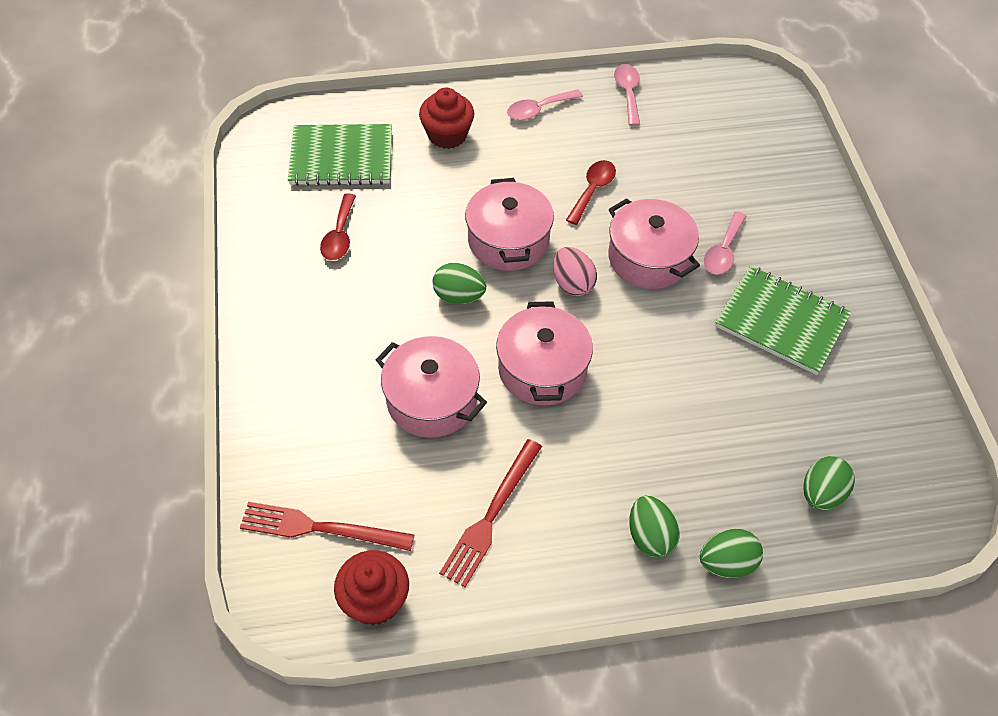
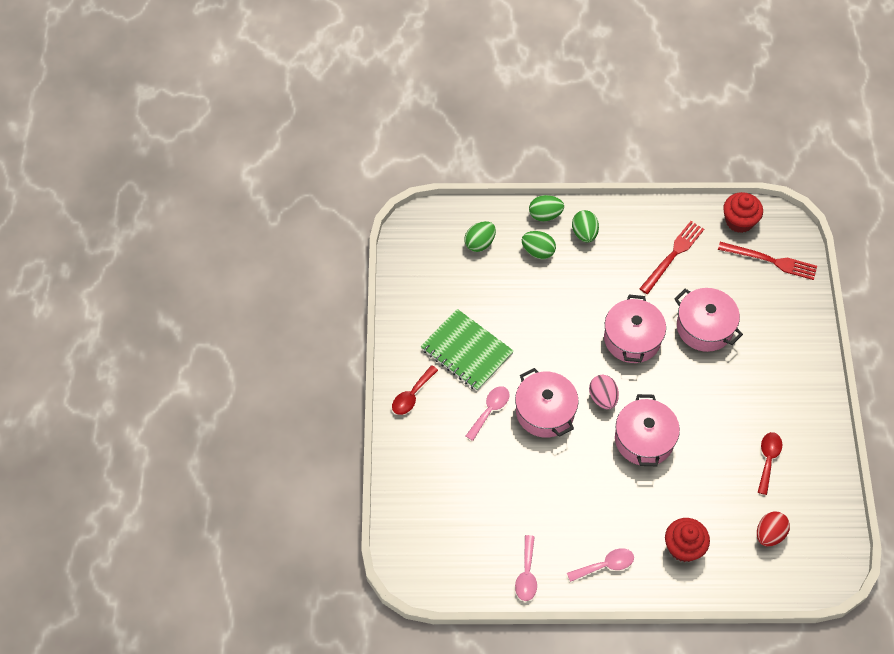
camera: 170 degrees left, 5 degrees up
green notebook [288,124,392,186] -> red egg [757,511,790,546]
green egg [432,263,486,304] -> green egg moved to [522,231,556,259]
red spoon [566,160,616,225] -> red spoon moved to [392,365,438,415]

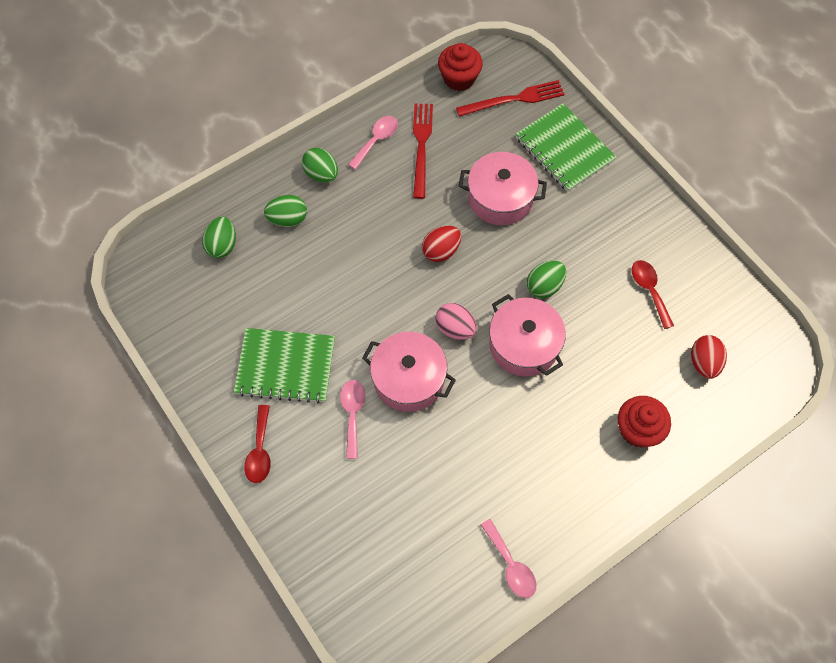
camera: 35 degrees left, 5 degrees up
green egg [529,195,564,221] -> green egg moved to [527,261,566,298]
pink spoon [567,548,634,582] -> pink spoon moved to [348,116,398,170]
pink pot [604,295,666,363] -> red egg [422,226,461,262]
none -> green notebook [516,104,617,192]

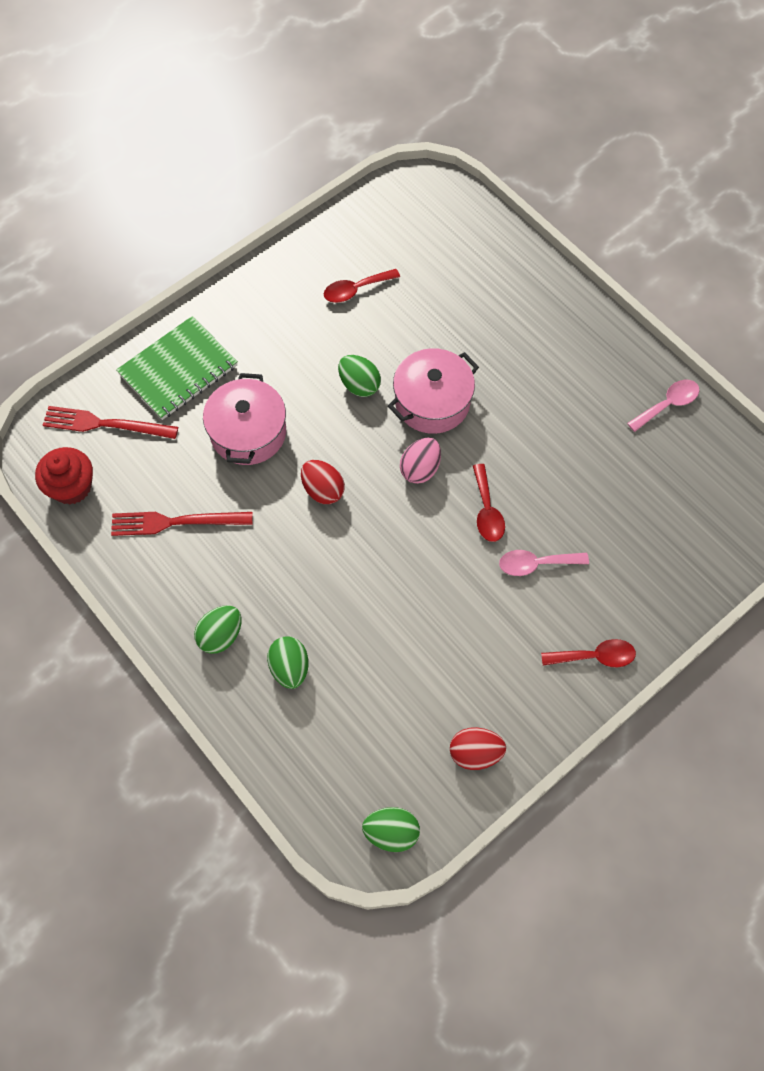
camera: 95 degrees left, 0 degrees up
green egg [202,217,236,258] -> green egg moved to [362,807,420,852]
green notebook [234,328,335,403] -> none
pink spoon [348,116,398,170] -> none
pink pot [362,332,456,412] -> red spoon [473,464,505,542]
red fork [456,80,565,117] -> red fork turned 60 degrees counterclockwise [43,406,178,439]
red cupcake [618,396,671,447] -> none
red egg [691,335,727,379] -> red egg moved to [450,727,506,770]

